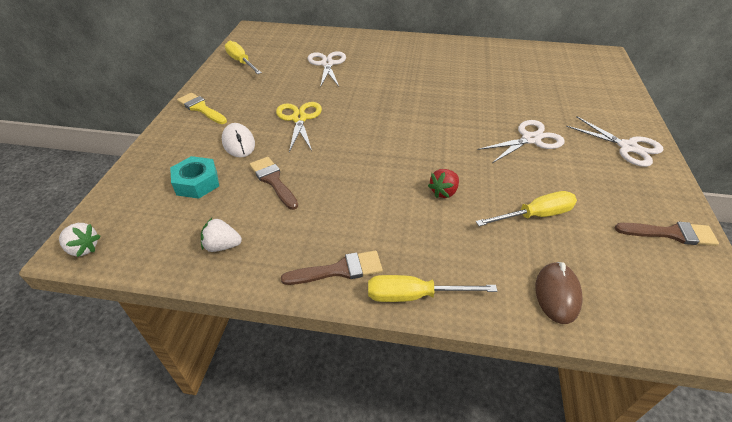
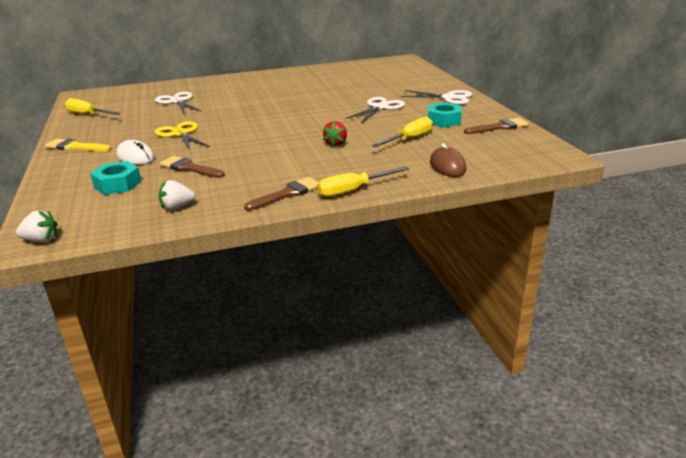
camera: 25 degrees left, 15 degrees down
none -> turquoise nut [428,102,462,127]

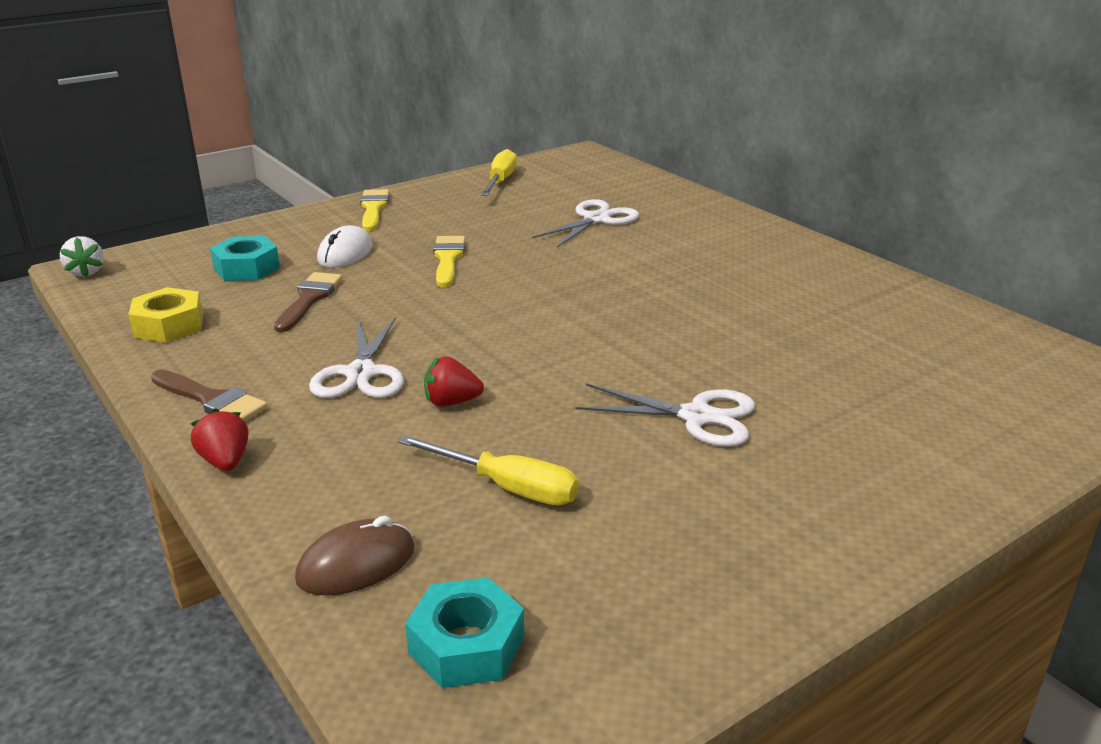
camera: 70 degrees right, 0 degrees up
yellow scissors [155,121,210,150] -> yellow brush [433,236,465,287]
white strawberry [159,180,195,210] -> yellow nut [128,287,203,343]
yellow screwdriver [317,167,409,197] -> red strawberry [191,408,249,471]
white scissors [401,90,472,105] -> white scissors moved to [309,317,404,398]
turquoise nut [428,102,462,127] -> turquoise nut moved to [405,577,524,688]
brown brush [464,118,529,134] -> none

